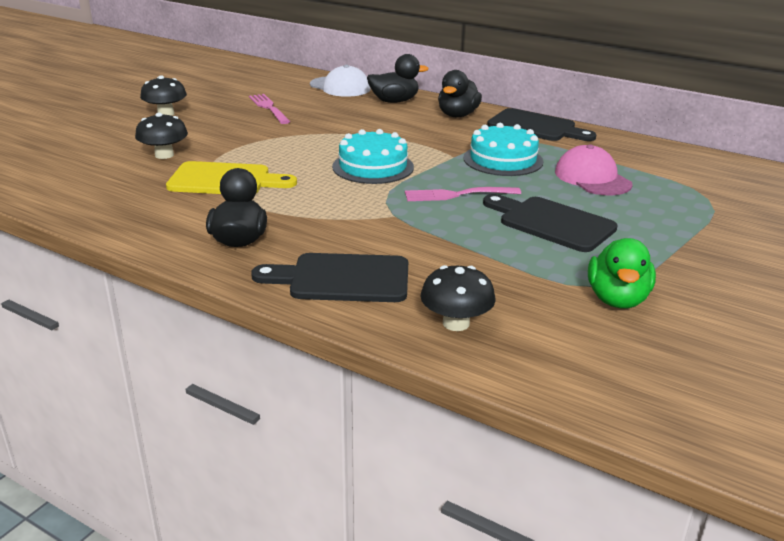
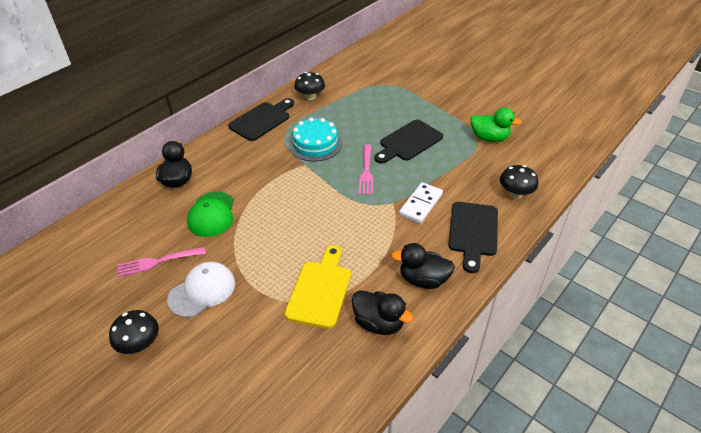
camera: 80 degrees left, 15 degrees up
black mushroom [135,113,188,159] -> black mushroom moved to [294,72,325,100]
white cap [310,65,371,97] -> white cap moved to [167,262,235,318]
turquoise cake [332,129,414,184] -> none
black duck [438,70,482,117] -> black duck moved to [352,290,413,335]
pink cap [555,144,633,195] -> none
none -> green cap [187,192,234,237]
none -> white domino [399,182,443,224]

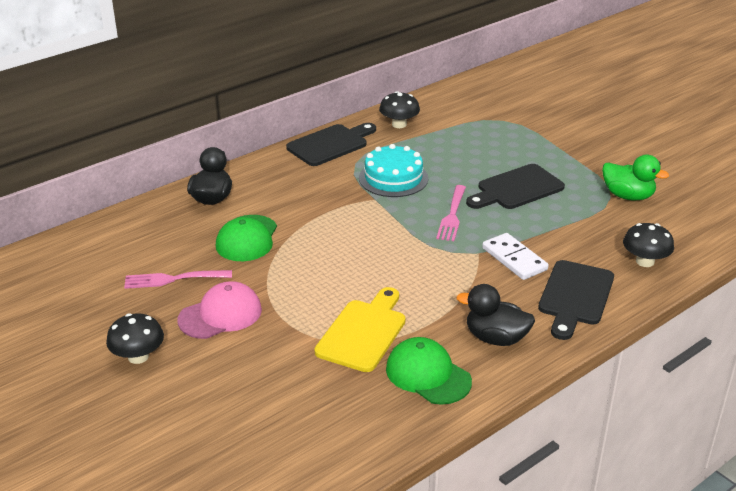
camera: 10 degrees right, 10 degrees down
white cap [167,262,235,318] -> pink cap [177,281,262,339]
black duck [352,290,413,335] -> green cap [386,337,472,405]
white domino [399,182,443,224] -> white domino turned 75 degrees counterclockwise [482,233,549,280]

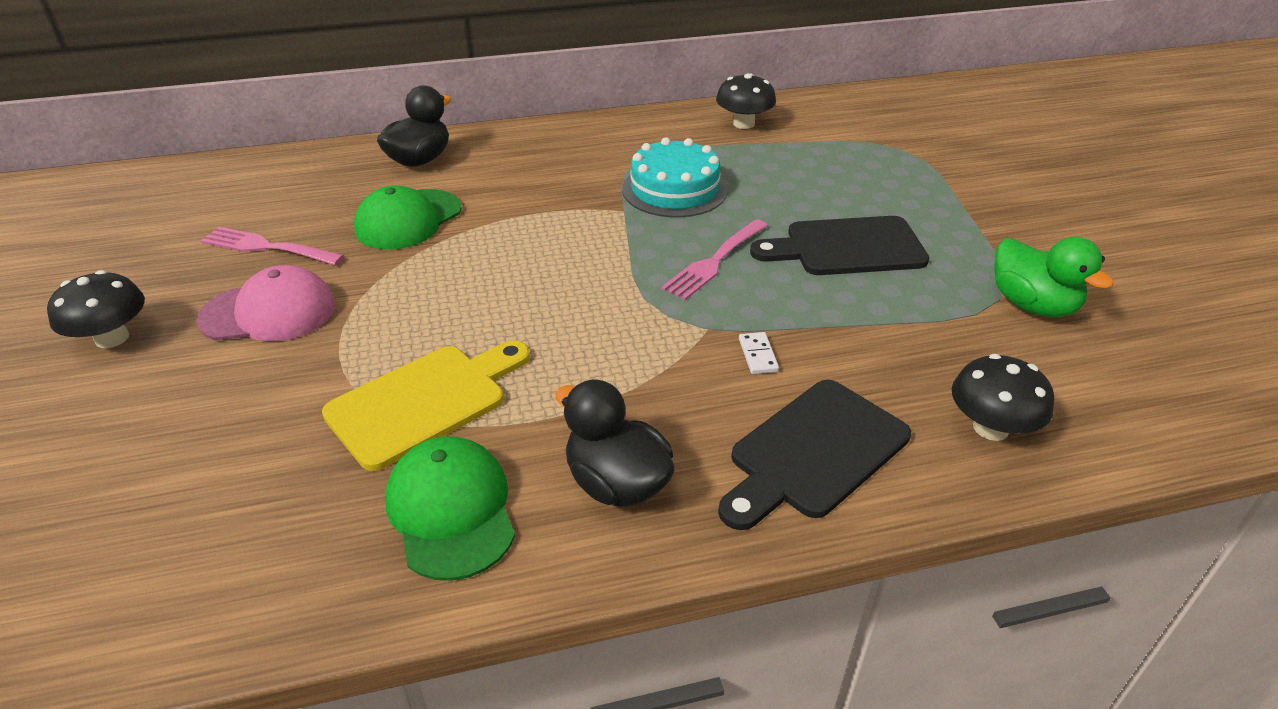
camera: 25 degrees right, 5 degrees up
black cutting board [286,123,376,166] -> none
white domino [482,233,549,280] -> white domino [739,332,779,374], size x0.49

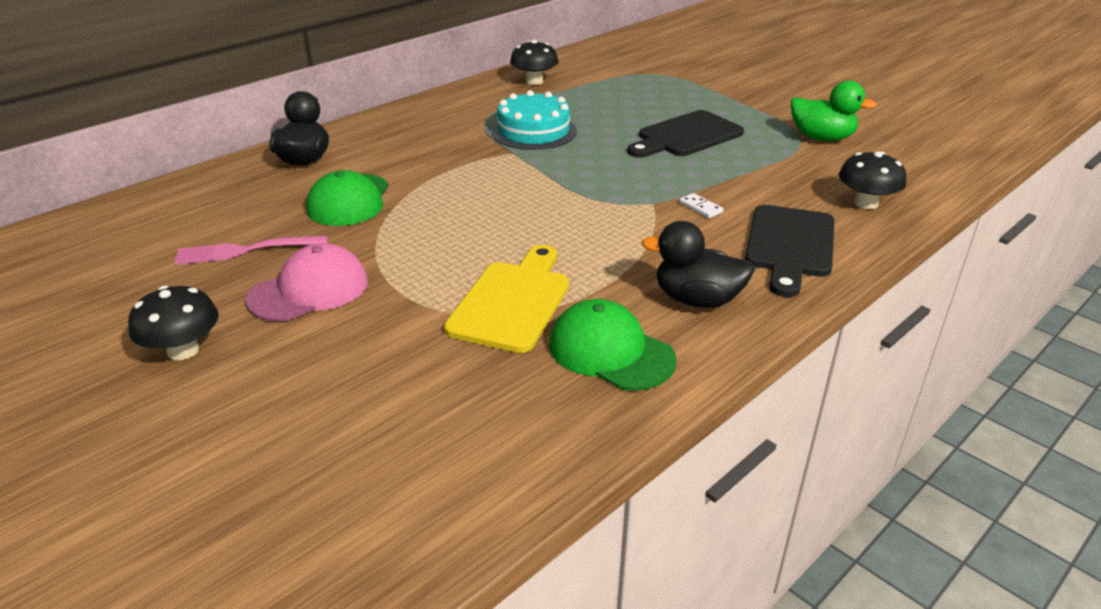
camera: 30 degrees left, 5 degrees down
pink fork [661,219,768,300] -> none

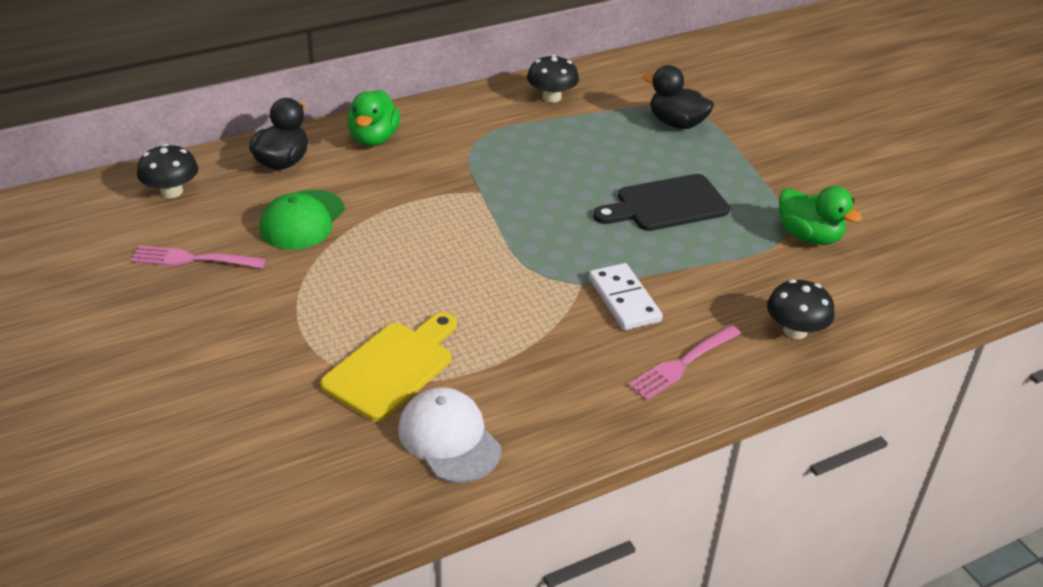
camera: 15 degrees right, 5 degrees up
black mushroom [128,286,219,360] -> black mushroom moved to [137,144,198,198]
pink cap [246,243,368,321] -> none
turquoise cake [491,90,577,150] -> none
green cap [549,299,677,391] -> white cap [398,387,501,483]
black duck [641,221,755,308] -> black duck moved to [643,65,714,129]
white domino [679,193,723,218] -> white domino [589,263,663,330], size x2.04
black cutting board [745,205,835,297] -> pink fork [628,325,741,401]
none -> green duck [347,90,400,146]

